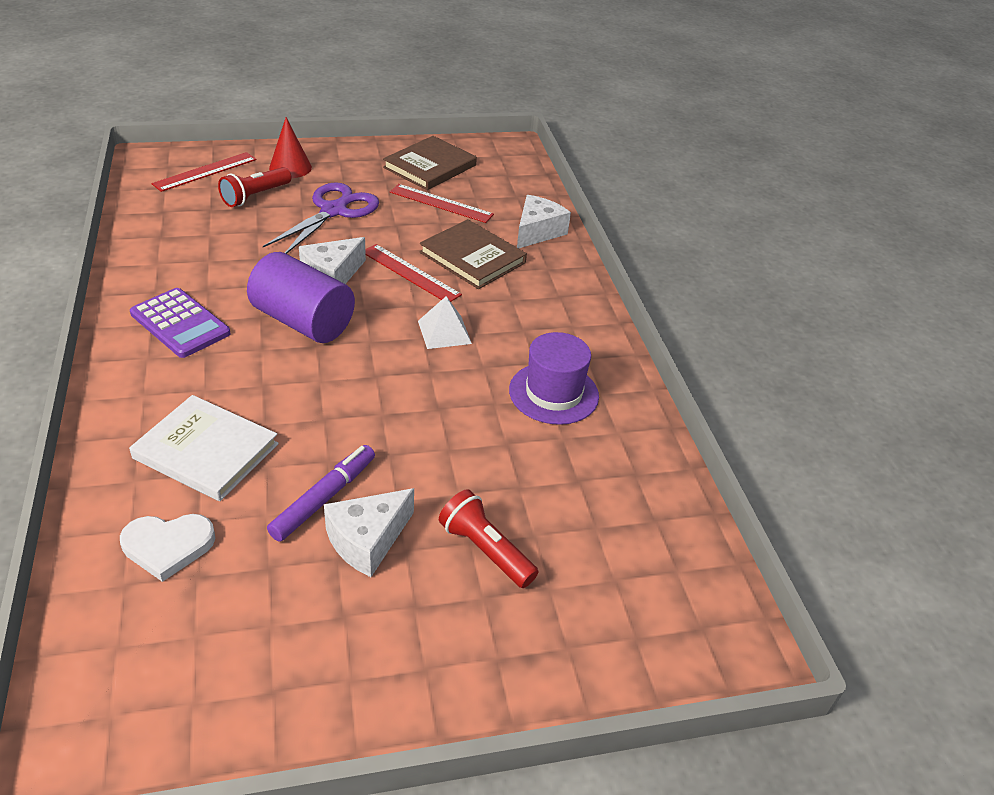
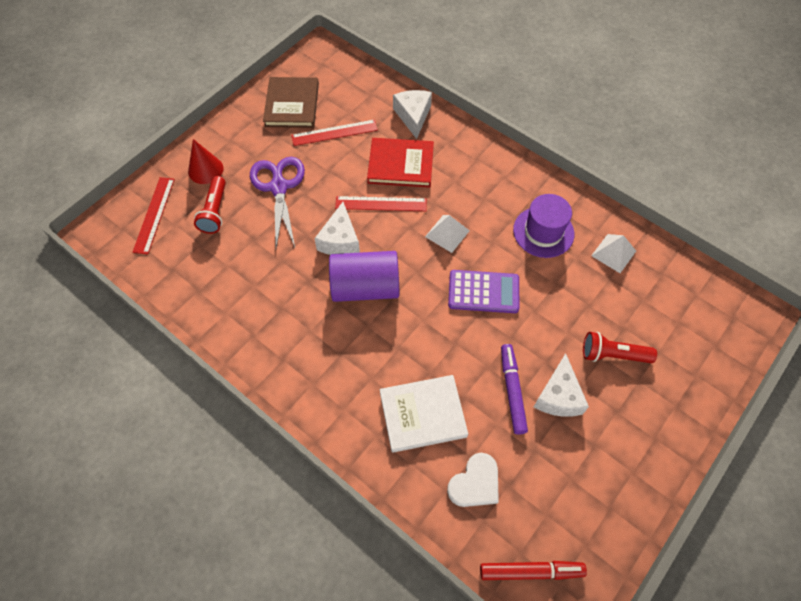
camera: 35 degrees left, 20 degrees up
purple calculator [130,288,230,358] -> purple calculator moved to [448,270,519,313]
brown book [419,219,527,289] -> red book [367,138,434,188]
none -> red marker [480,561,587,580]
none -> white pyramid [591,234,636,273]

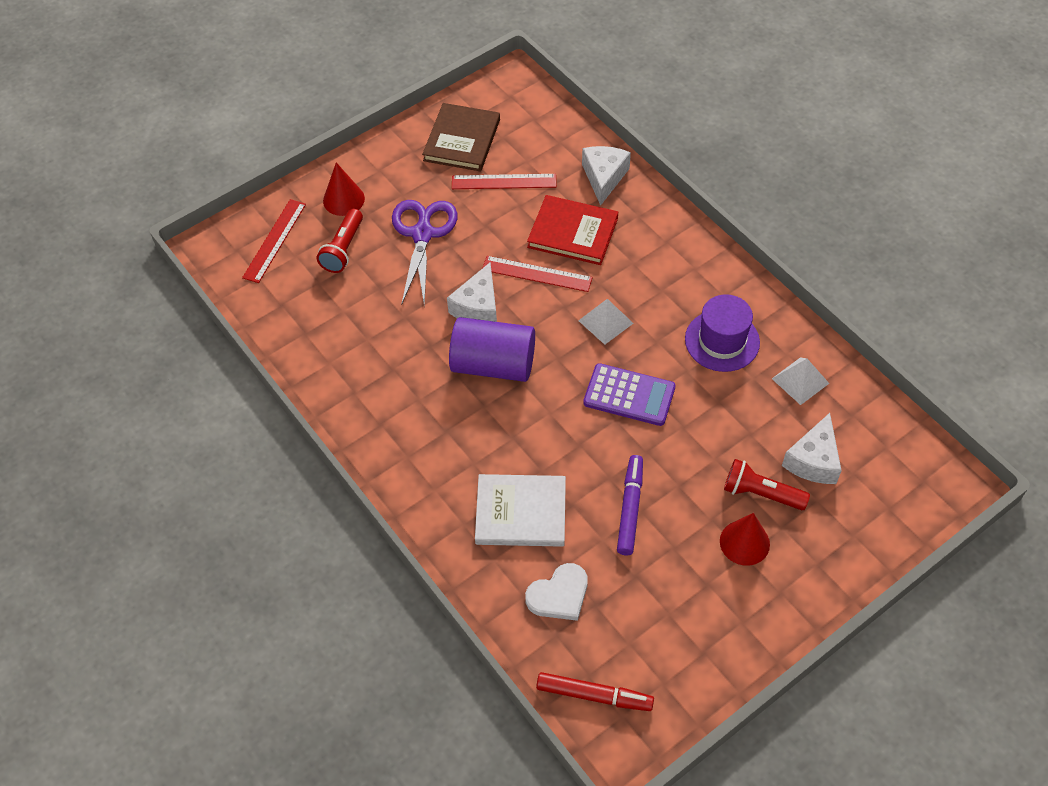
camera: 15 degrees right, 5 degrees down
white cheese [534,353,589,417] -> white cheese moved to [782,413,842,484]
none -> red cone [720,513,770,566]

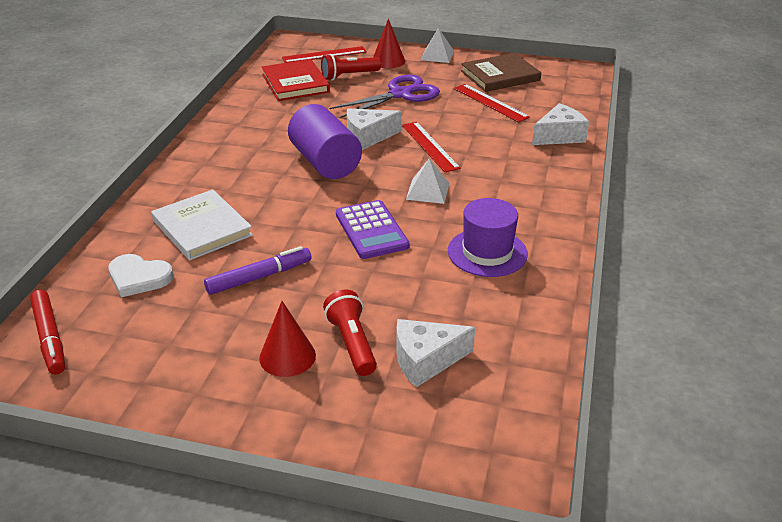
camera: 50 degrees right, 20 degrees down
red book [527,195,618,265] -> red book moved to [262,59,330,101]
white pyramid [772,357,829,405] -> white pyramid moved to [420,28,454,63]

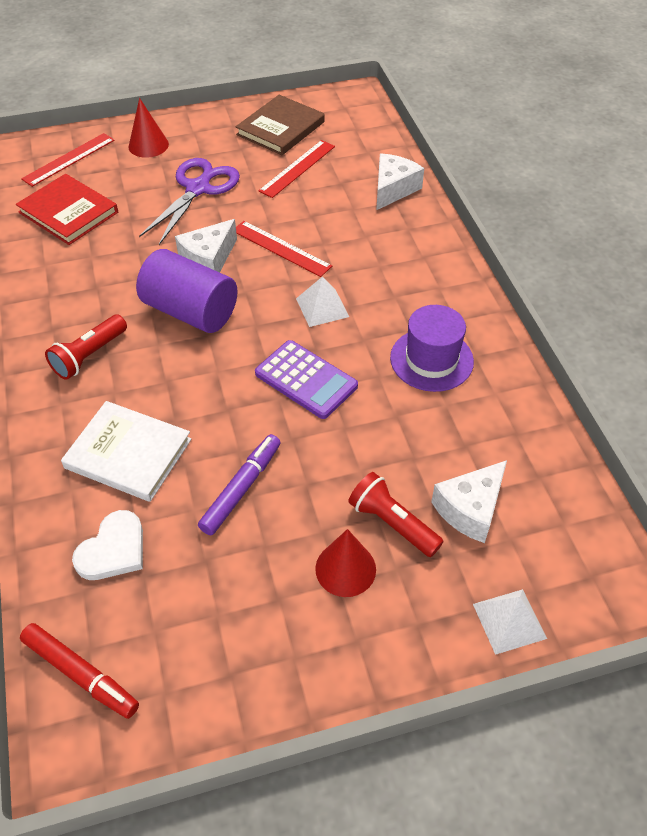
camera: 30 degrees left, 15 degrees up
white heart [108,254,173,297] -> white heart turned 45 degrees counterclockwise [72,510,143,580]
red flashlight [321,54,381,81] -> red flashlight moved to [45,314,127,380]
white pyramid [420,28,454,63] -> white pyramid moved to [473,589,547,655]
red ruler [454,84,530,122] -> red ruler turned 75 degrees counterclockwise [258,140,335,198]

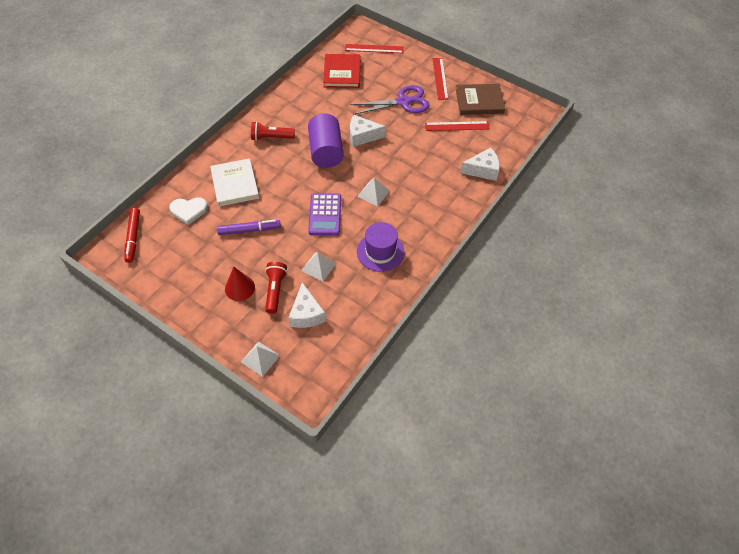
camera: 50 degrees right, 5 degrees up
red cone [129,98,169,158] -> none
red ruler [236,221,332,277] -> red ruler moved to [433,58,448,100]
white cheese [431,460,507,543] -> white cheese turned 105 degrees counterclockwise [288,282,326,328]
none -> white pyramid [301,252,337,282]

